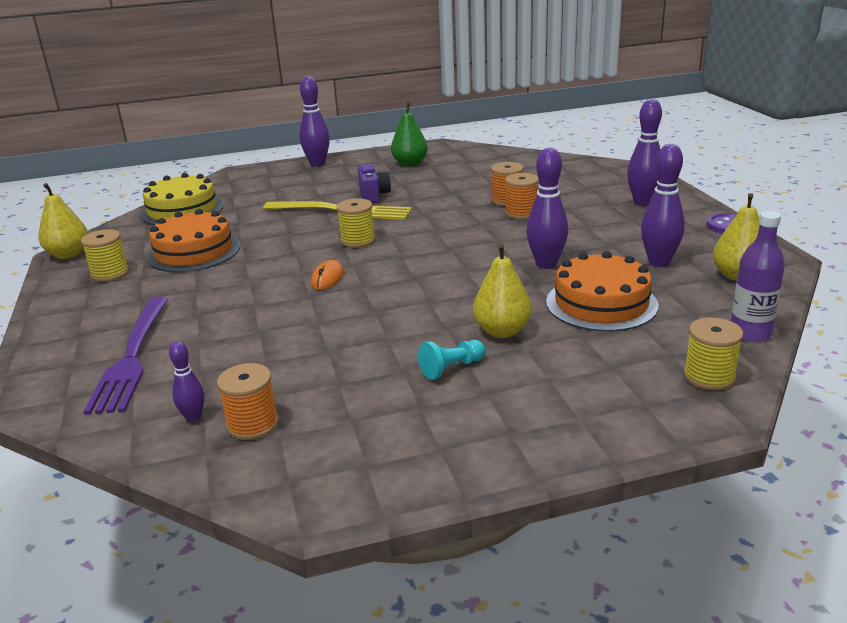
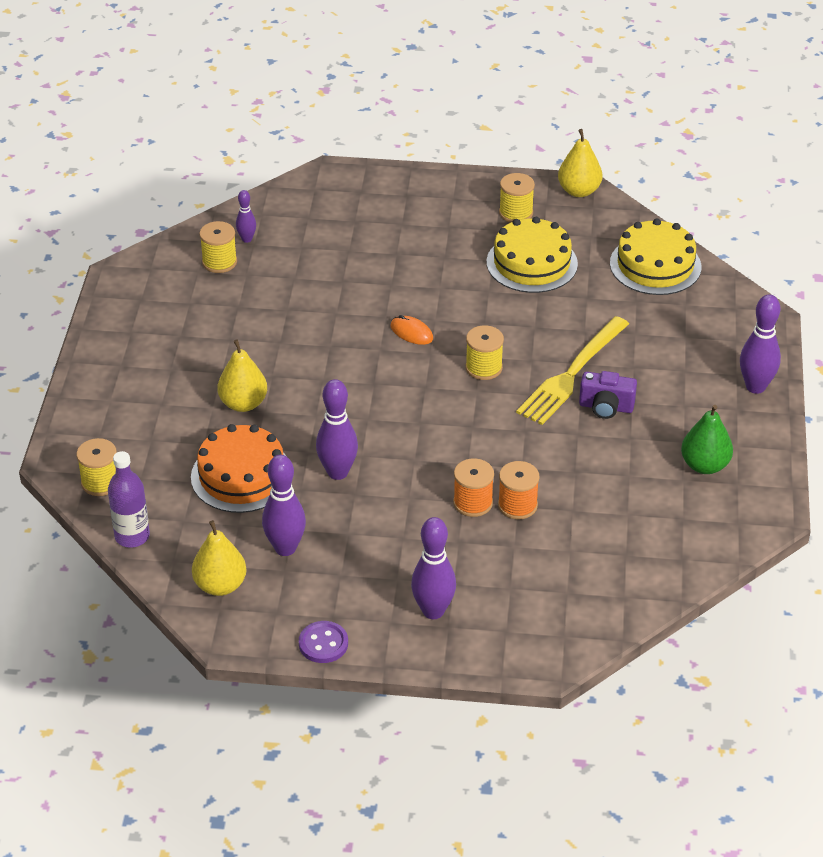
camera: 110 degrees right, 15 degrees up
purple fork [83,297,168,415] -> none
orange cake [147,209,240,272] -> yellow cake [487,217,578,293]
orange spool [217,363,279,440] -> yellow spool [199,221,237,273]
turquoise pawn [418,340,485,380] -> none

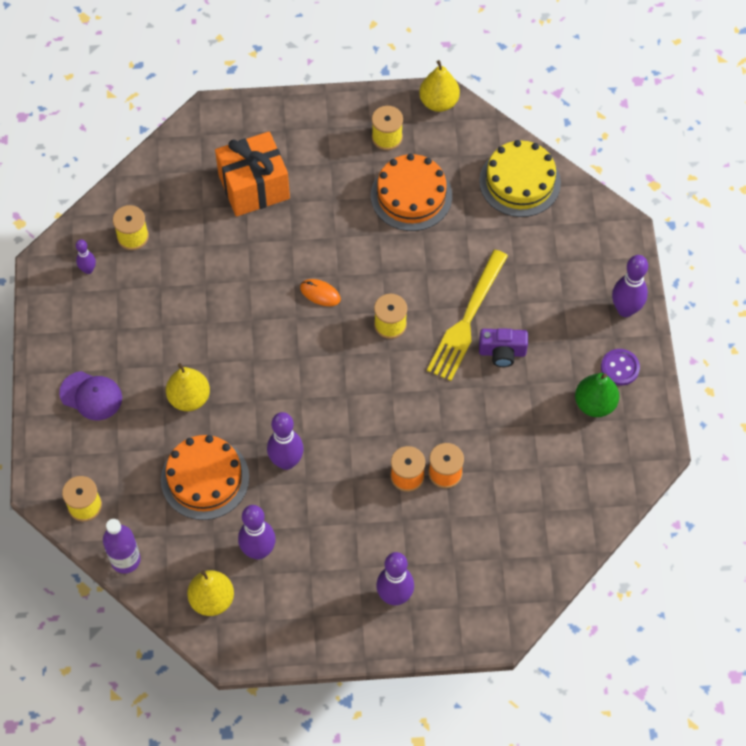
camera: 10 degrees left, 20 degrees up
purple bowling pin [236,190,256,243] -> purple bowling pin moved to [76,239,96,274]
purple button [299,621,348,663] -> purple button moved to [601,349,640,386]
yellow cake [487,217,578,293] -> orange cake [371,154,452,231]
none -> purple cap [59,371,122,420]
none -> orange gift [215,132,290,217]

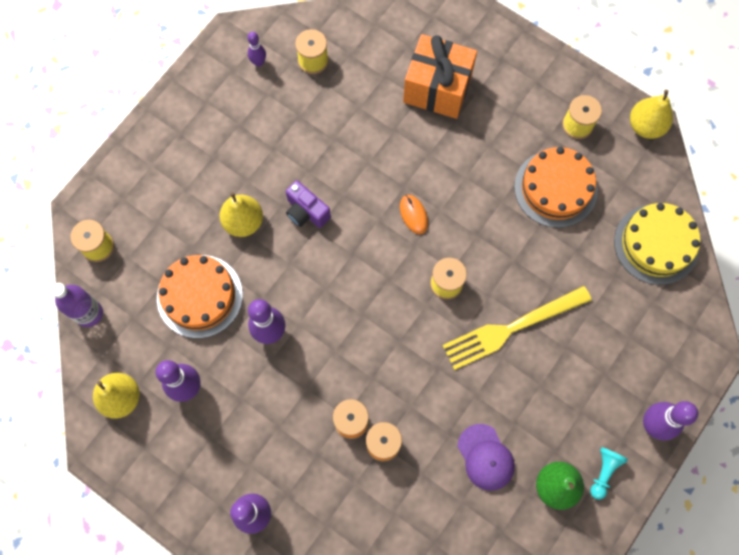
camera: 40 degrees right, 10 degrees up
purple cap [59,371,122,420] -> purple cap moved to [457,424,515,491]
purple camera [479,328,528,367] -> purple camera moved to [286,180,331,228]
purple button [601,349,640,386] -> turquoise pawn [590,447,628,500]

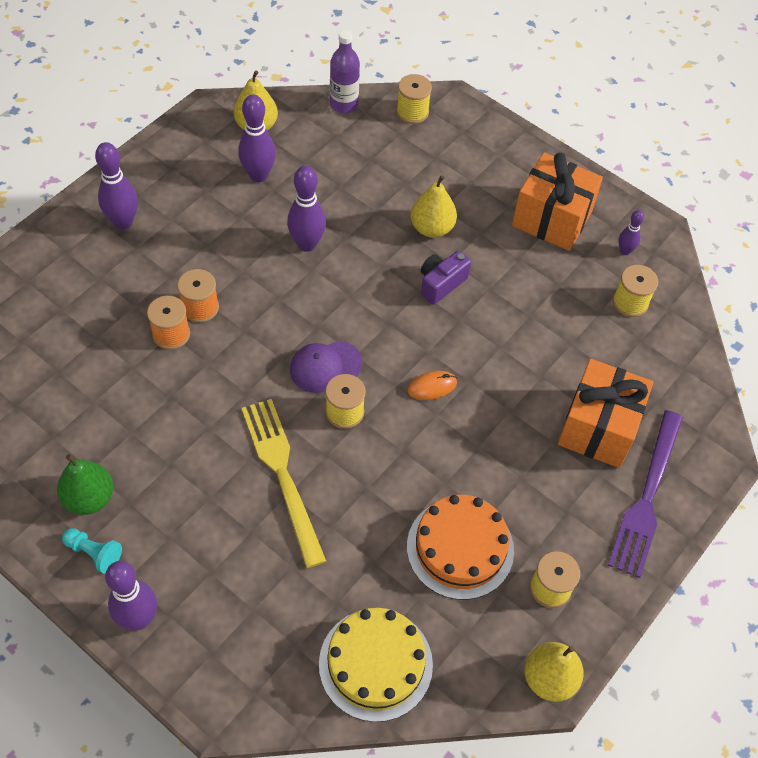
camera: 90 degrees right, 15 degrees down
orange cake [157,255,243,338] -> none
purple cap [457,424,515,491] -> purple cap moved to [290,341,362,393]
none -> orange gift [512,152,603,251]
none -> purple fork [608,410,683,578]

